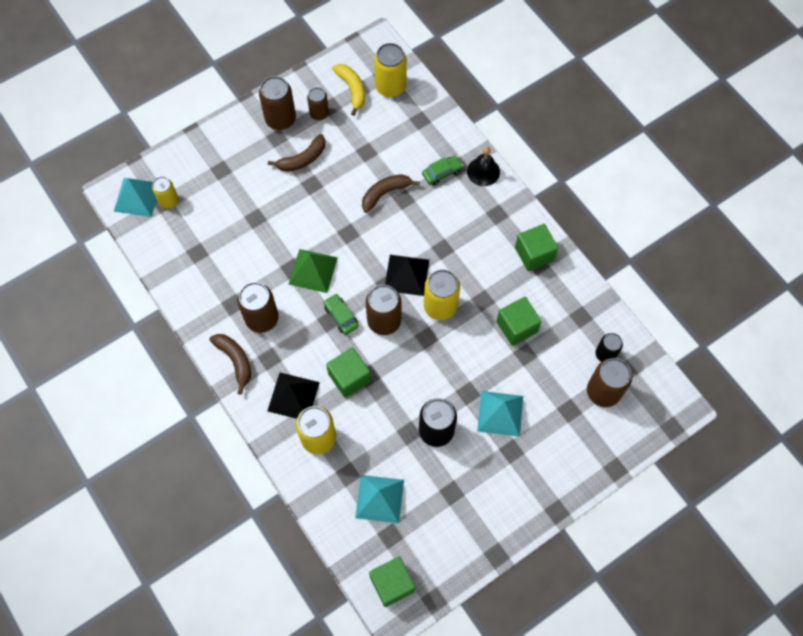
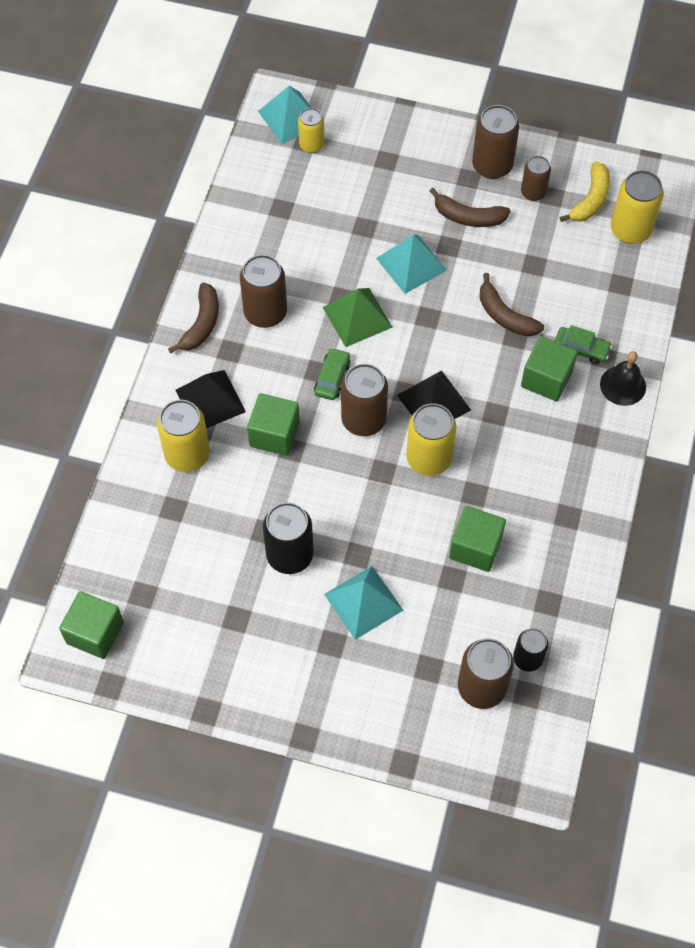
camera: 50 degrees right, 5 degrees down
turquoise pyramid [355,475,404,523] -> turquoise pyramid moved to [376,234,447,294]
brown banana [362,174,420,213] -> brown banana turned 150 degrees counterclockwise [479,273,544,337]
green cube [515,224,558,271] -> green cube moved to [521,336,578,402]

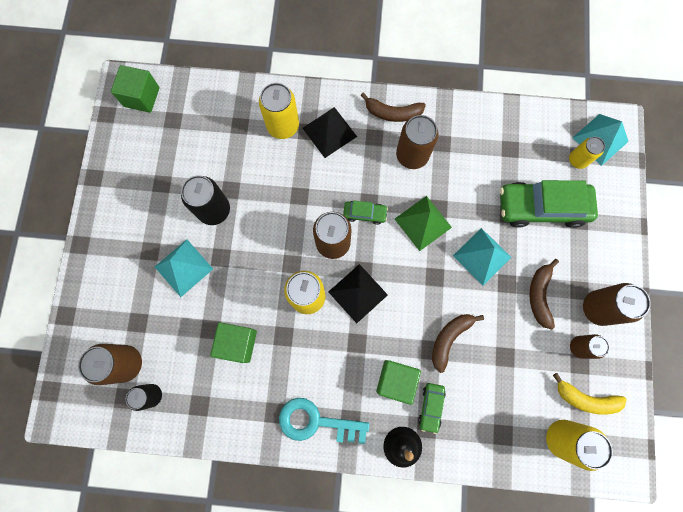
camera: 80 degrees right, 15 degrees up
green cube [247,393,300,456] -> none
none -> turquoise key [279,398,370,444]
none -> green car [500,180,598,228]

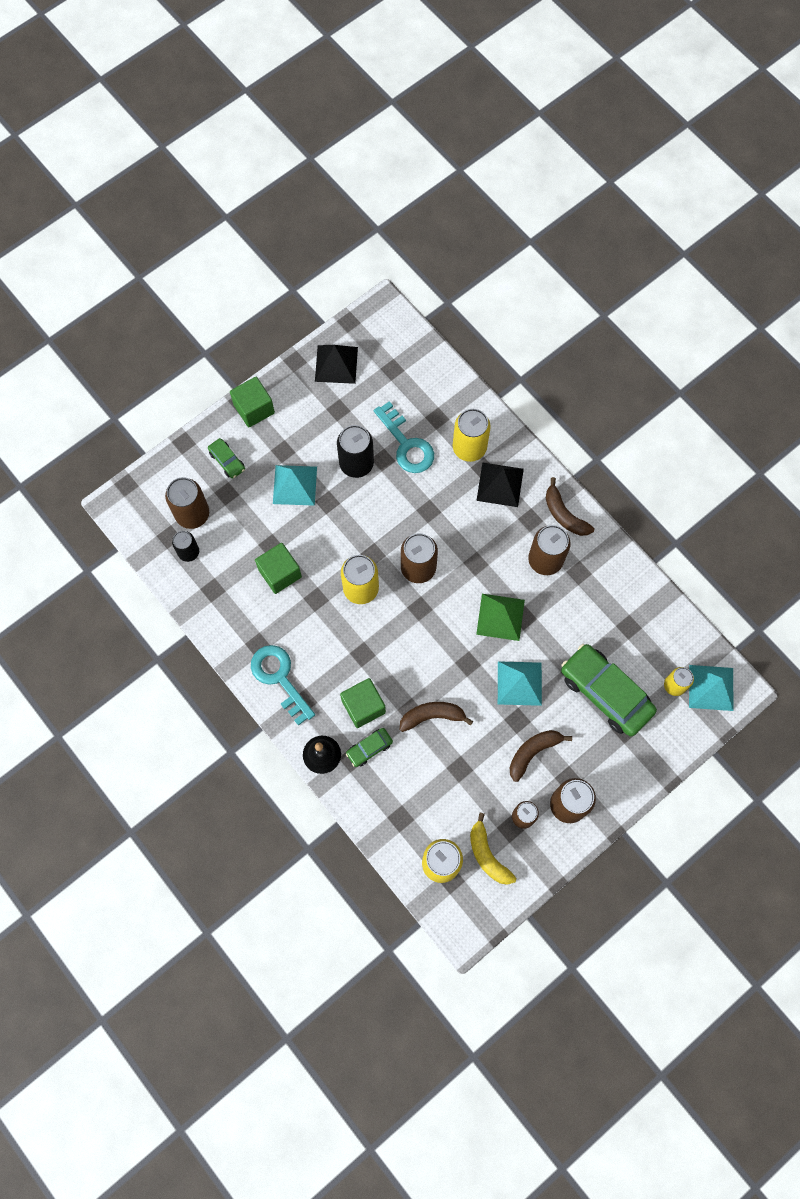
camera: 45 degrees right, 5 degrees down
green cube [111,65,160,113] -> green cube moved to [230,377,275,427]
black pyramid [329,264,388,323] -> black pyramid moved to [315,345,358,384]
green car [343,200,388,225] -> green car moved to [208,438,245,479]
none -> turquoise key [374,401,434,473]

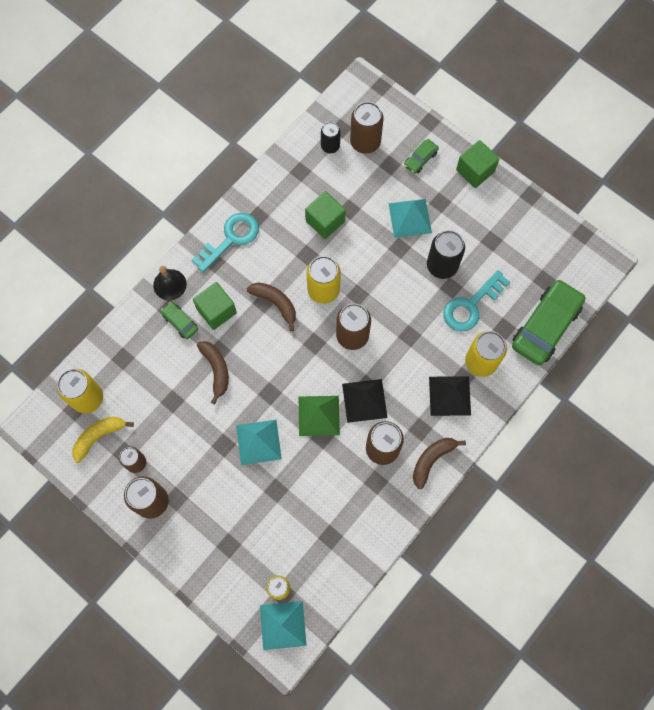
camera: 80 degrees right, 0 degrees up
black pyramid [315,345,358,384] -> black pyramid moved to [342,379,388,423]
brown banana [510,730,572,782] -> brown banana moved to [247,282,296,331]
green car [561,644,657,736] -> green car moved to [512,279,585,365]

